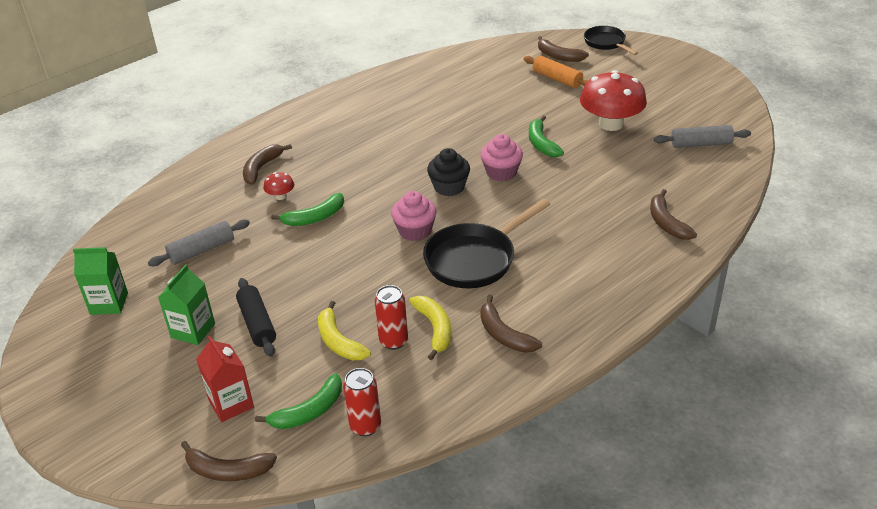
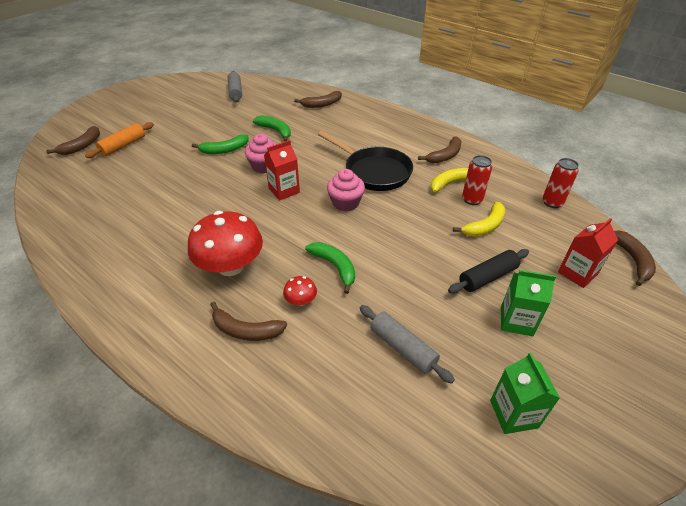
camera: 100 degrees left, 5 degrees up
green banana [255,374,342,429] -> green banana moved to [253,115,291,142]
black cupcake [427,148,470,196] -> red carton [264,140,300,201]
red mushroom [580,70,647,131] -> red mushroom moved to [188,211,263,276]
black pan [584,26,638,55] -> none

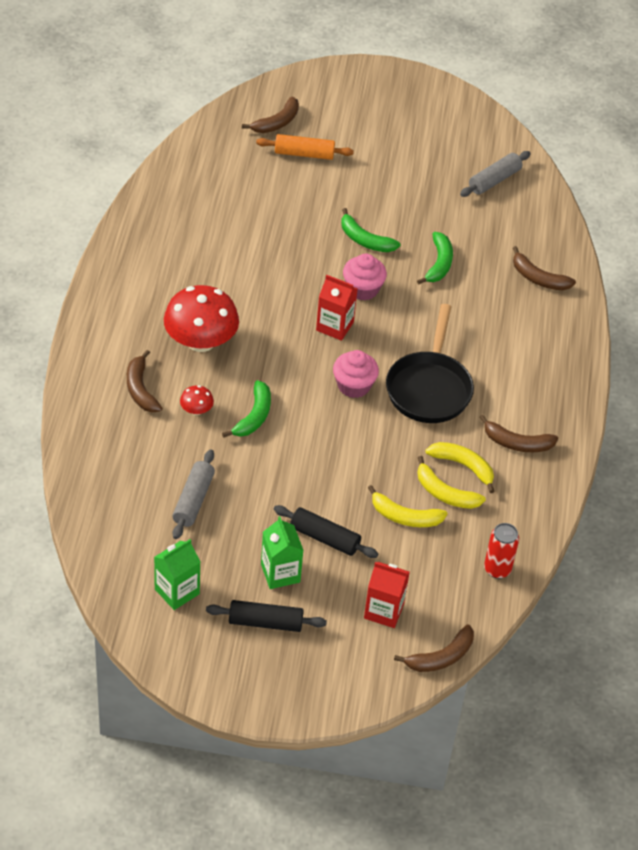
camera: 55 degrees right, 5 degrees up
brown banana [46,126,100,155] -> brown banana turned 45 degrees counterclockwise [242,96,299,133]
red can [462,155,492,205] -> yellow banana [417,456,486,509]
none -> black rolling pin [206,600,327,632]

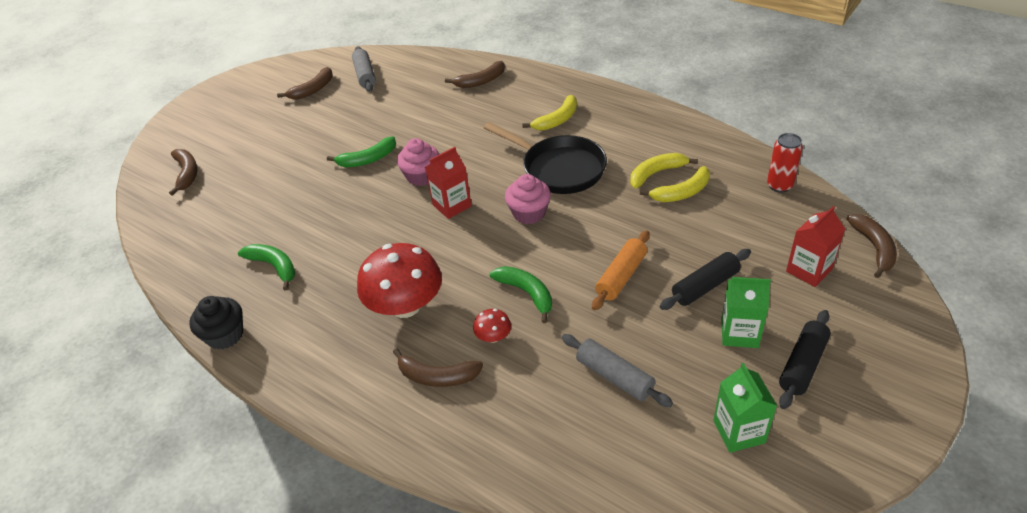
camera: 55 degrees left, 5 degrees down
orange rolling pin [256,134,354,160] -> orange rolling pin moved to [592,230,650,310]
yellow banana [368,485,448,527] -> yellow banana moved to [522,95,577,131]
green banana [417,232,453,284] -> green banana moved to [238,244,295,290]
brown banana [479,415,558,452] -> brown banana moved to [277,67,333,100]
none -> black cupcake [189,296,243,350]

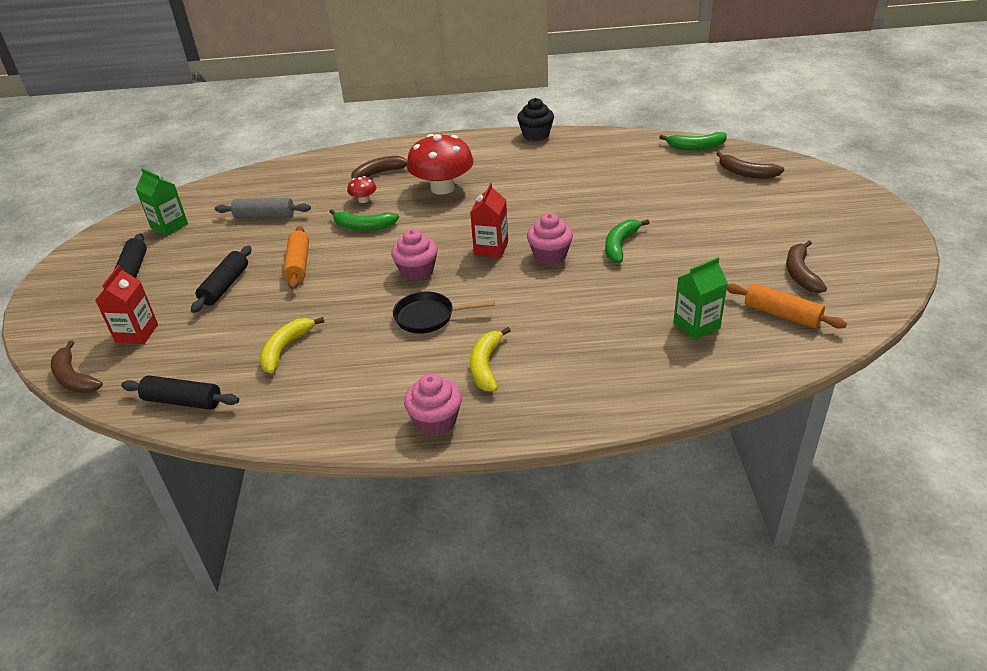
camera: 140 degrees right, 5 degrees down
green banana [238,244,295,290] -> green banana moved to [659,132,727,150]
grey rolling pin [352,46,376,92] -> orange rolling pin [727,283,847,329]
brown banana [445,61,505,88] -> none
black pan [484,122,607,194] -> black pan [393,292,495,334], size x0.63
yellow banana [630,153,698,189] -> none
green carton [721,277,771,348] -> green carton moved to [673,257,728,340]
red can [767,133,803,193] -> black rolling pin [121,375,239,410]
none -> pink cupcake [404,373,462,436]

